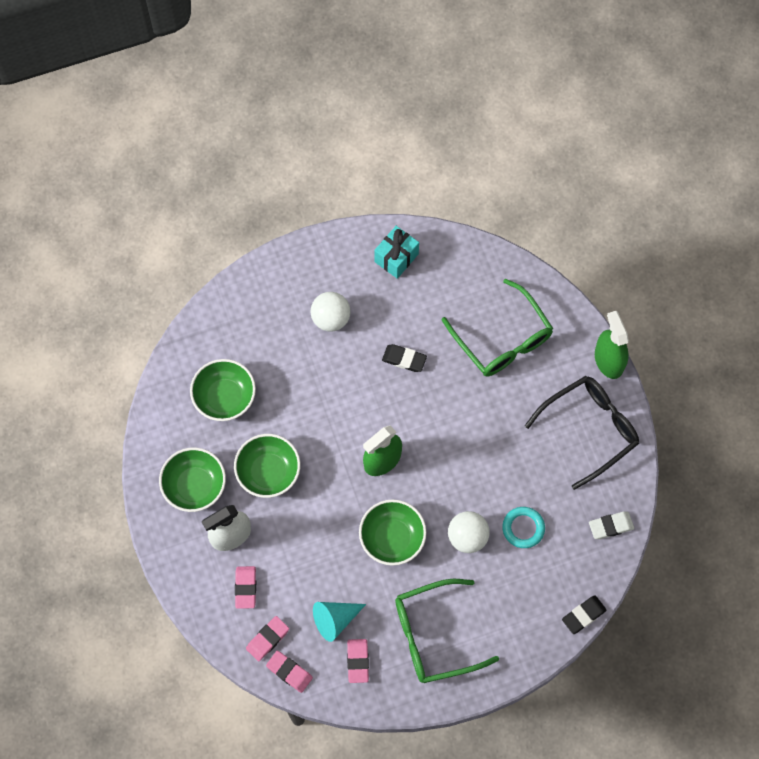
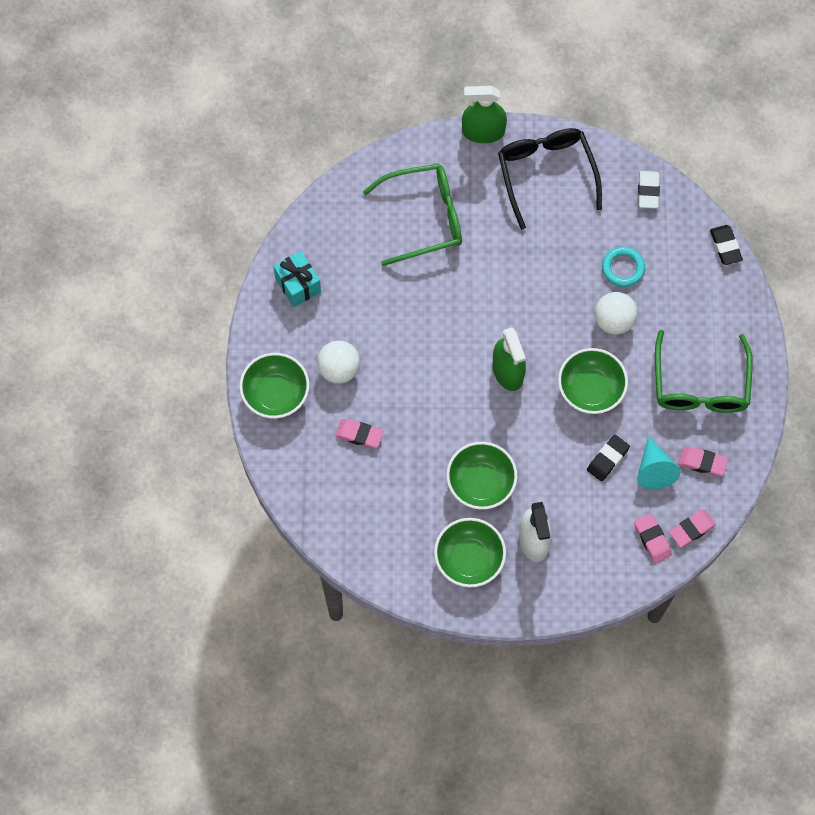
camera: 70 degrees left, 0 degrees up
green bowl [190,359,256,421] -> green bowl moved to [239,353,309,419]
pink eraser [235,566,256,609] -> pink eraser moved to [335,419,384,449]
black eraser [382,344,427,372] -> black eraser moved to [587,435,630,482]

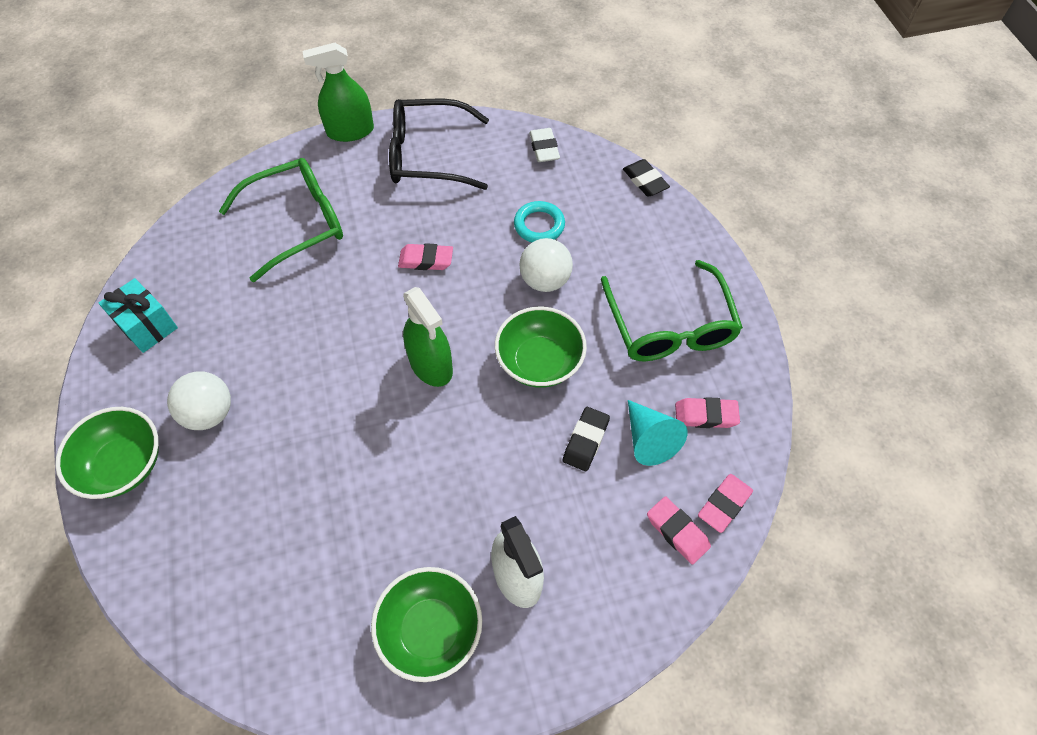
camera: 15 degrees left, 10 degrees down
pink eraser [335,419,384,449] -> pink eraser moved to [398,243,453,270]
green bowl [446,442,517,510] -> none
black glasses [498,128,602,230] -> black glasses turned 60 degrees counterclockwise [389,99,489,190]

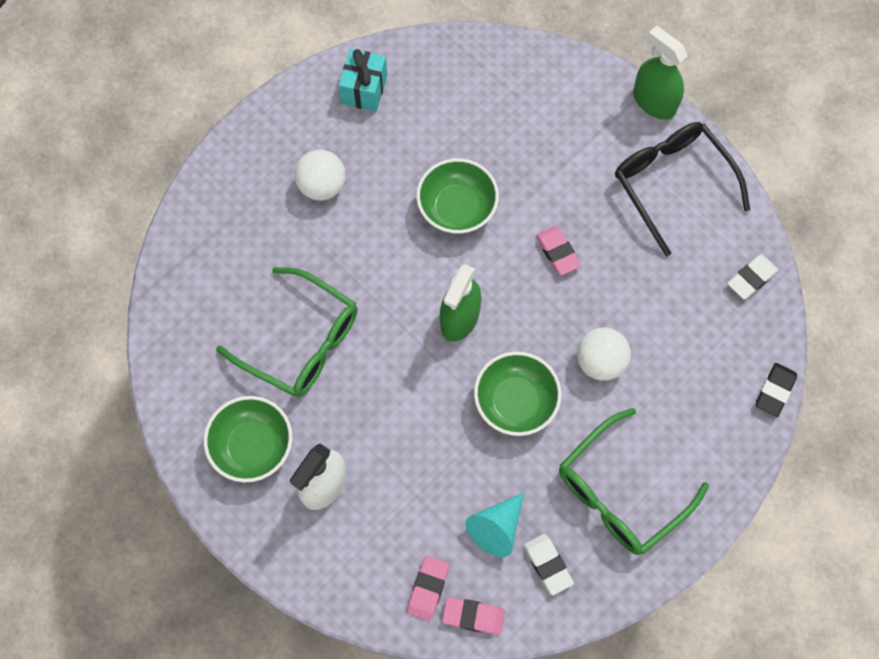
camera: 60 degrees right, 10 degrees up
green bowl [55,407,158,499] -> green bowl moved to [416,158,499,234]
green glasses [219,158,343,282] -> green glasses moved to [216,267,357,398]
turquoise ring [514,201,565,242] -> none
black eraser [563,407,610,471] -> none
pink eraser [675,397,740,428] -> white eraser [524,534,574,595]

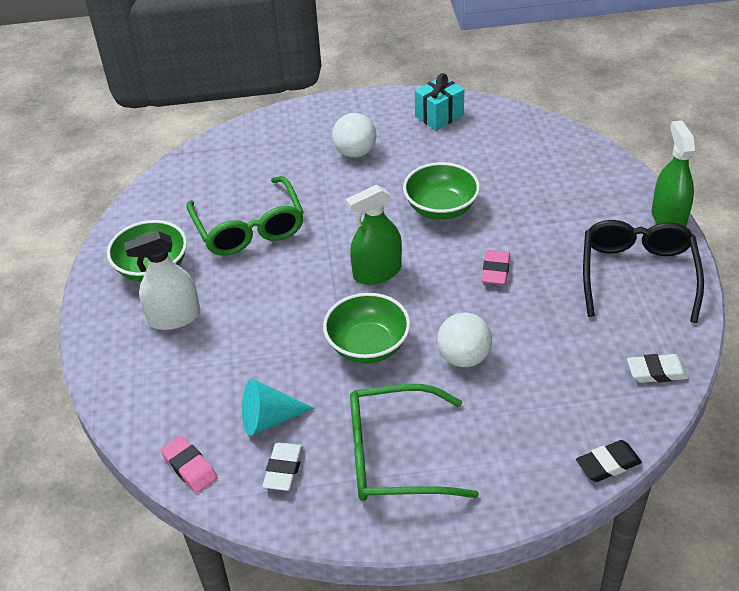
camera: 40 degrees right, 25 degrees down
pink eraser [407,556,449,621] -> none

